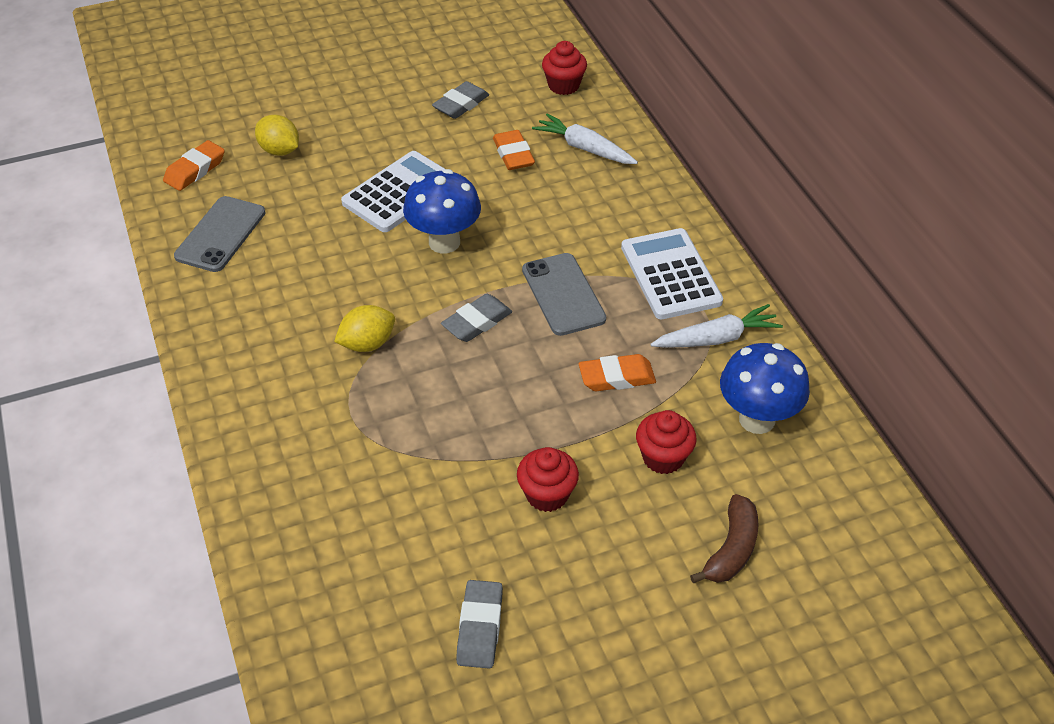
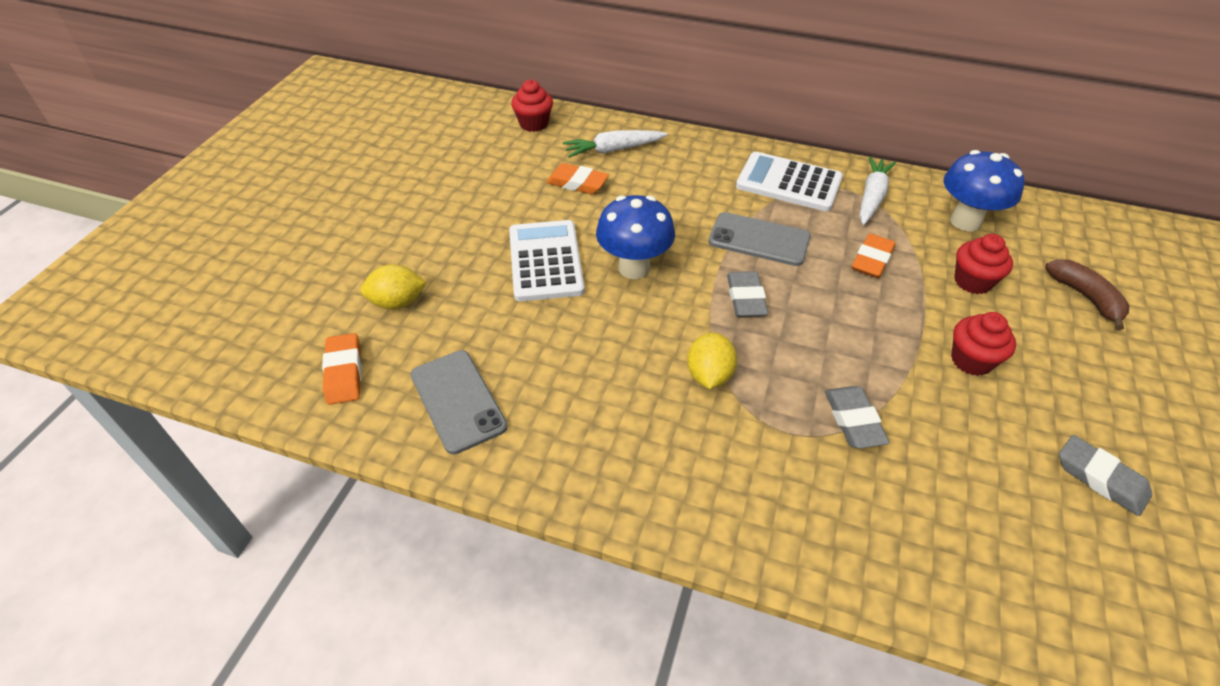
camera: 50 degrees left, 0 degrees up
grey eraser [432,81,489,119] -> grey eraser moved to [825,386,890,449]

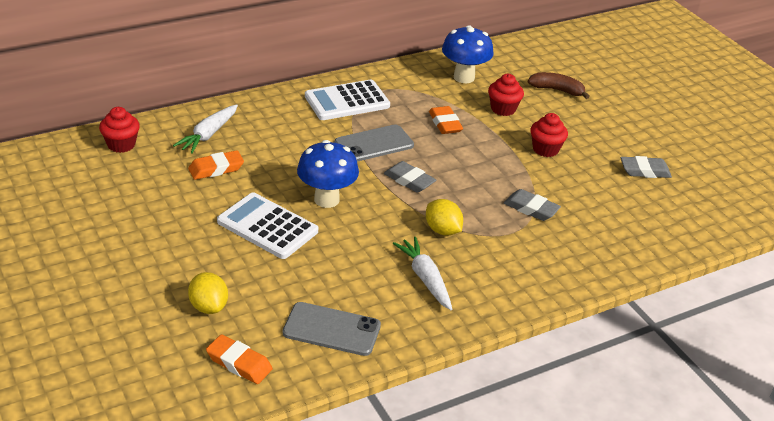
camera: 50 degrees left, 10 degrees down
yellow lemon [360,264,427,310] -> yellow lemon turned 60 degrees counterclockwise [188,272,228,314]
white carrot [860,156,896,225] -> white carrot moved to [393,237,452,310]

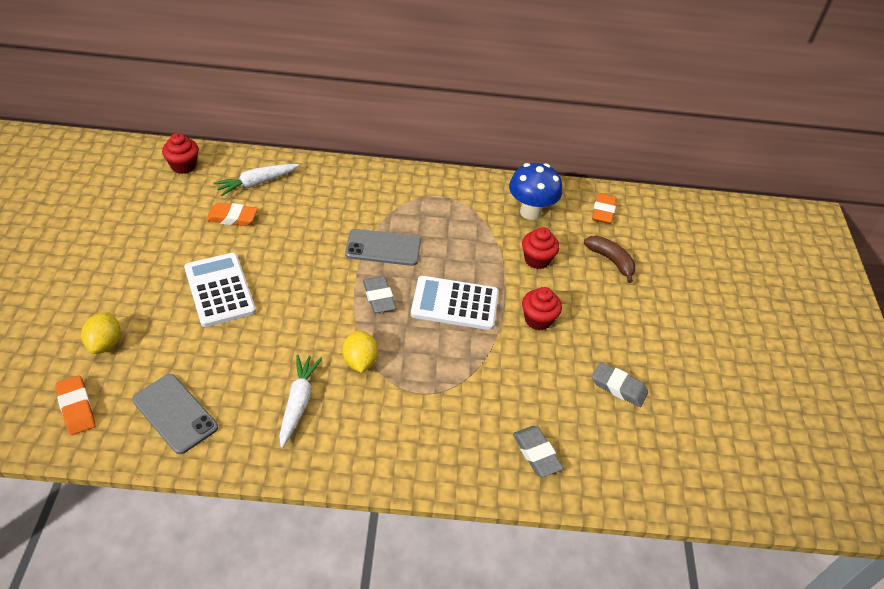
camera: 30 degrees right, 10 degrees up
blue mushroom [297,140,359,208] -> none
white calculator [305,80,390,120] -> white calculator moved to [411,276,499,330]
orange eraser [429,106,463,134] -> orange eraser moved to [592,193,616,224]
grey eraser [504,189,561,221] -> grey eraser moved to [513,426,563,477]

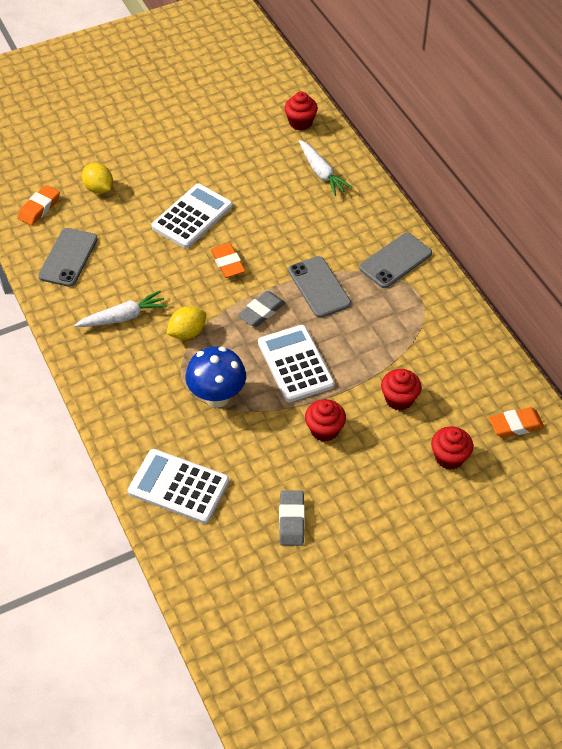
camera: 65 degrees right, 5 degrees up
yellow lemon [81,312,121,354] -> yellow lemon turned 75 degrees clockwise [82,163,113,194]
orange eraser [206,202,258,226] -> orange eraser moved to [211,243,245,278]
white carrot [213,164,299,197] -> white carrot turned 150 degrees counterclockwise [299,140,352,196]
blue mushroom [509,163,562,220] -> blue mushroom moved to [185,346,246,407]
grey eraser [513,426,563,477] -> white calculator [128,449,229,524]
brown banana [584,235,636,283] -> red cupcake [431,426,473,470]
none -> grey phone [359,233,432,288]

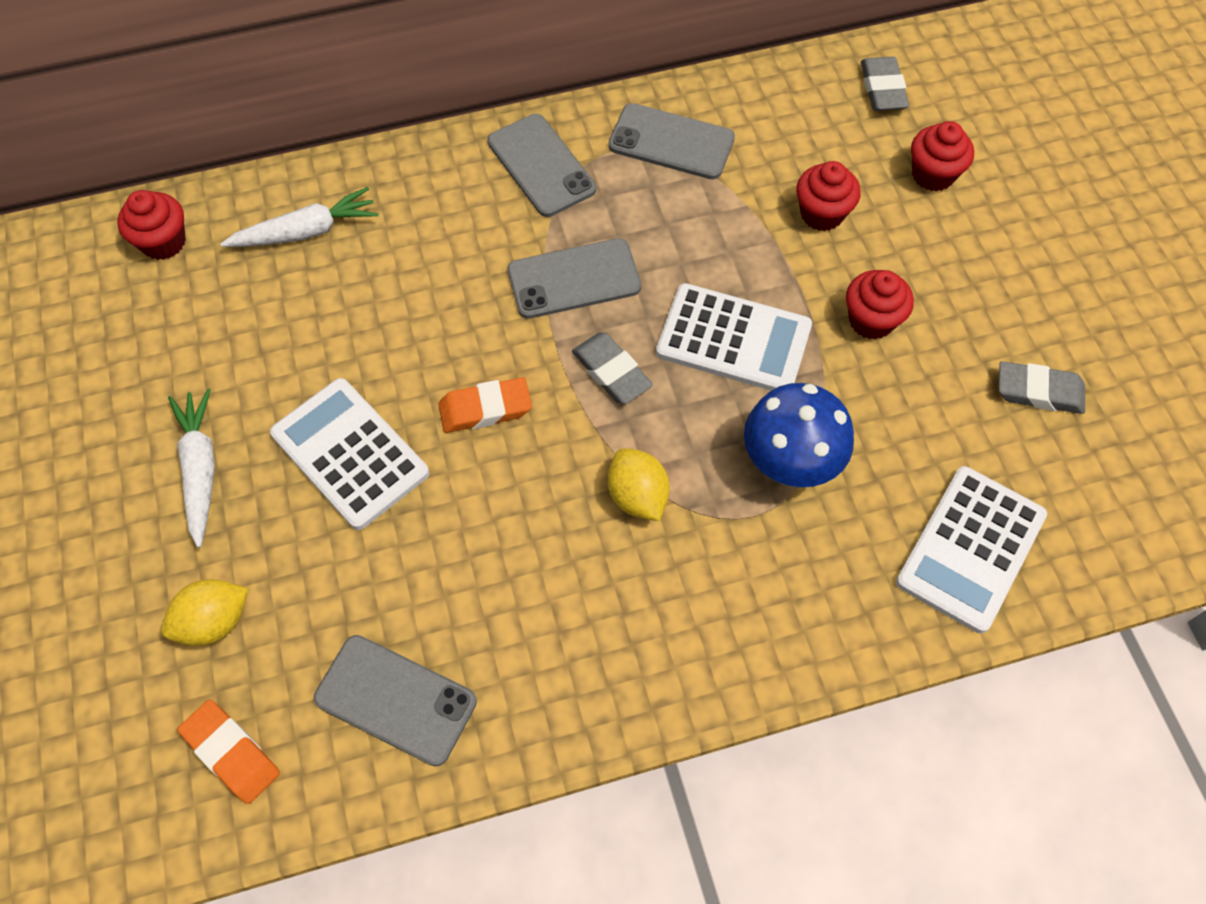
camera: 80 degrees left, 10 degrees up
white carrot [74,291,167,327] -> white carrot moved to [168,389,215,548]
white calculator [258,325,335,402] -> white calculator turned 150 degrees counterclockwise [656,283,812,391]
orange eraser [489,407,544,438] -> grey eraser [861,57,909,111]
none -> grey phone [608,103,735,179]

